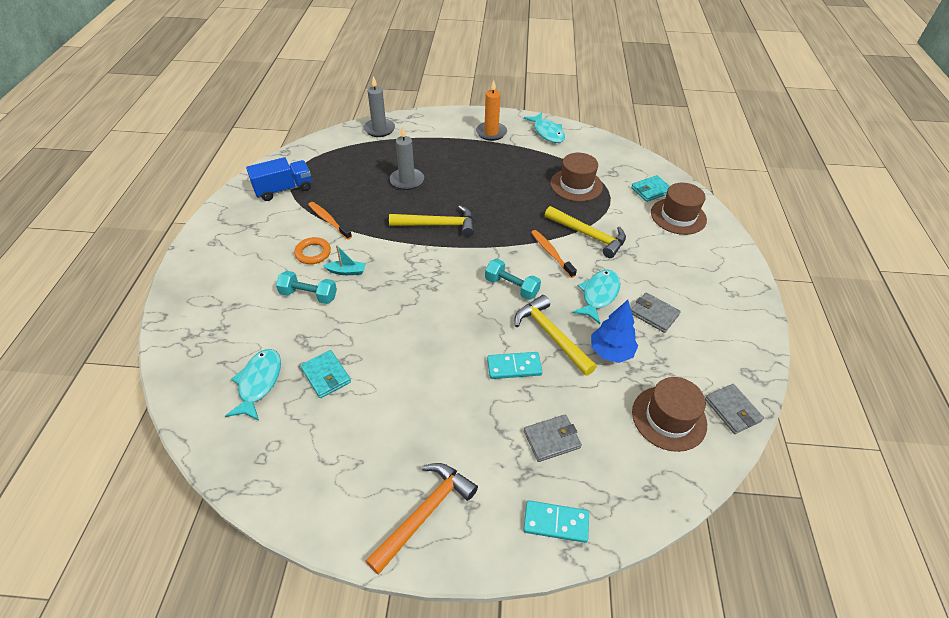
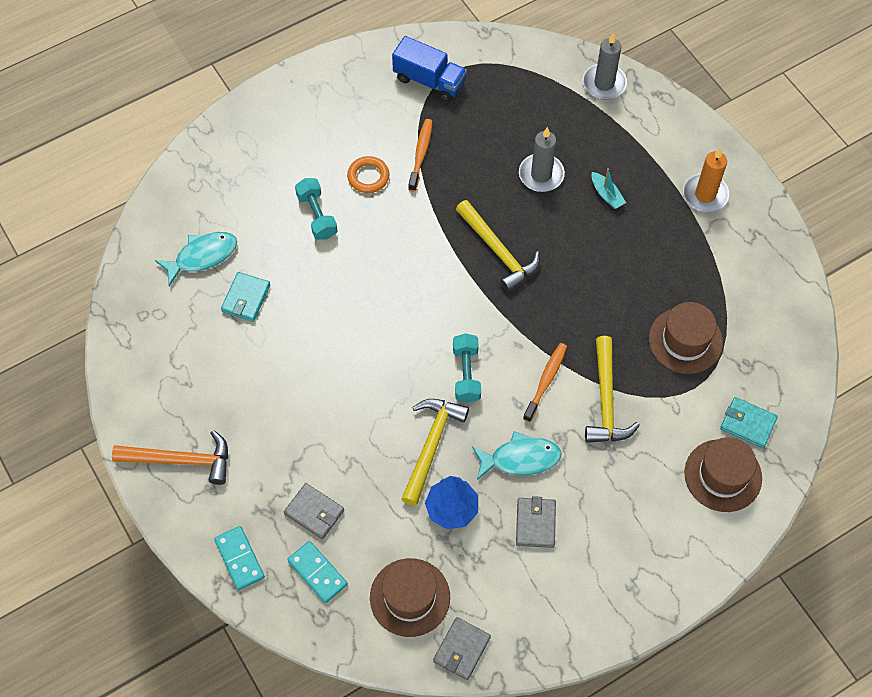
camera: 55 degrees right, 15 degrees up
turquoise boat [323,245,366,275] -> turquoise boat moved to [592,168,626,209]
turquoise domino [487,352,543,379] -> turquoise domino moved to [287,541,348,603]
turquoise fish [524,113,565,143] -> none

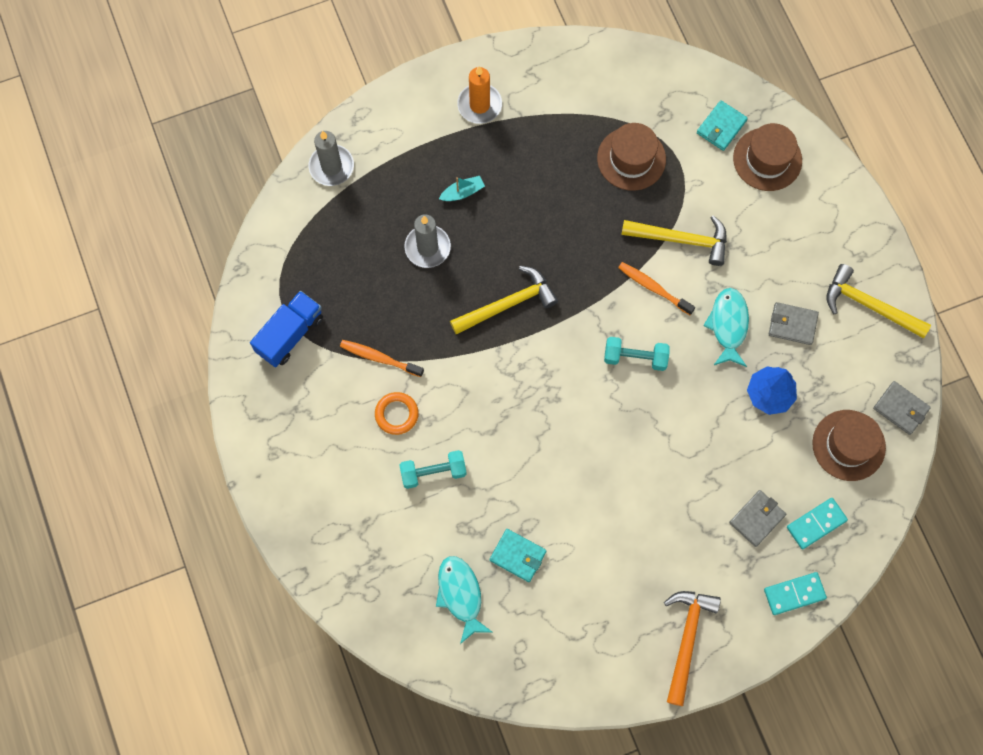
camera: 80 degrees left, 10 degrees up
yellow hammer [401,399,469,506] -> yellow hammer moved to [826,264,931,338]

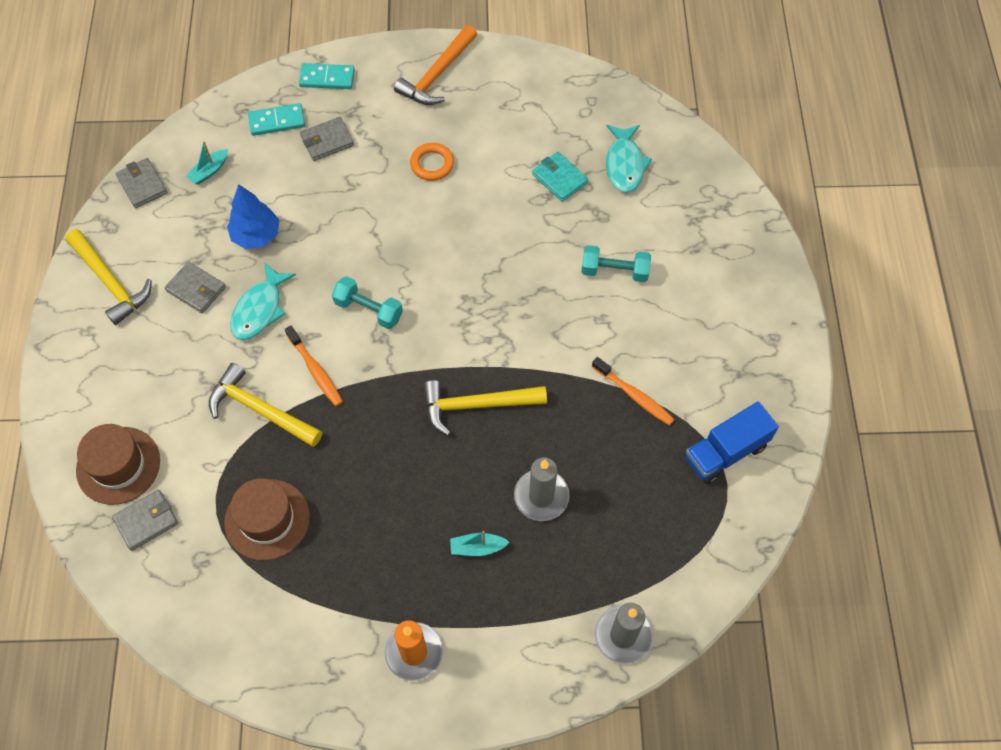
camera: 160 degrees left, 10 degrees down
orange ring [375,392,419,435] -> orange ring moved to [410,143,454,181]
turquoise wallet [697,100,748,151] -> grey wallet [112,490,178,551]
brown hat [812,410,886,481] -> turquoise boat [186,141,228,185]

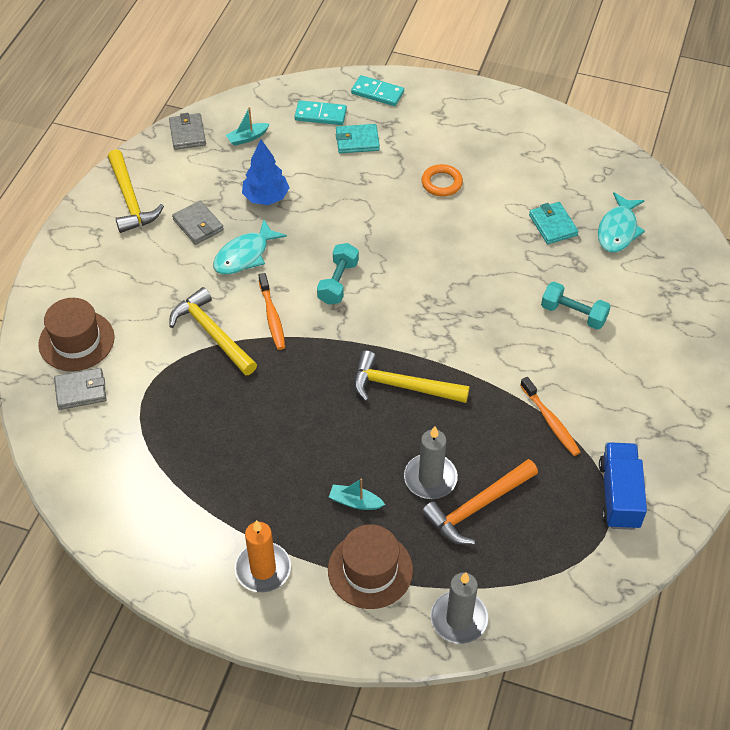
camera: 20 degrees right, 10 degrees down
brown hat [224,478,310,561] -> brown hat moved to [328,524,413,609]
grey wallet [300,117,354,161] -> turquoise wallet [336,124,380,153]
turquoise dumbbell [332,276,403,329] -> turquoise dumbbell turned 60 degrees clockwise [317,243,359,305]
orange hammer [394,25,477,105] -> orange hammer moved to [422,459,538,545]
blue truck [685,401,779,484] -> blue truck turned 105 degrees clockwise [599,442,647,530]

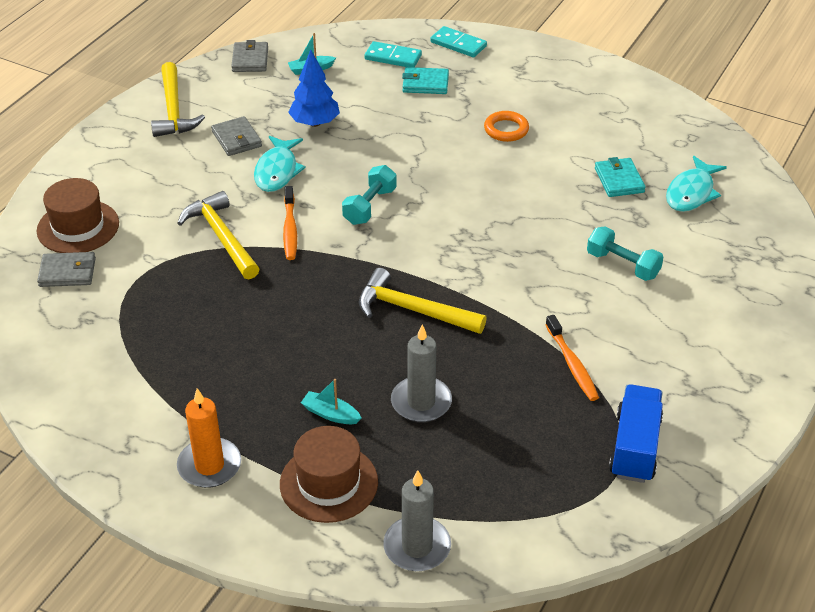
camera: 10 degrees right, 10 degrees down
turquoise fish [213,219,287,275] -> turquoise fish turned 45 degrees counterclockwise [254,136,306,192]
orange hammer [422,459,538,545] -> none

